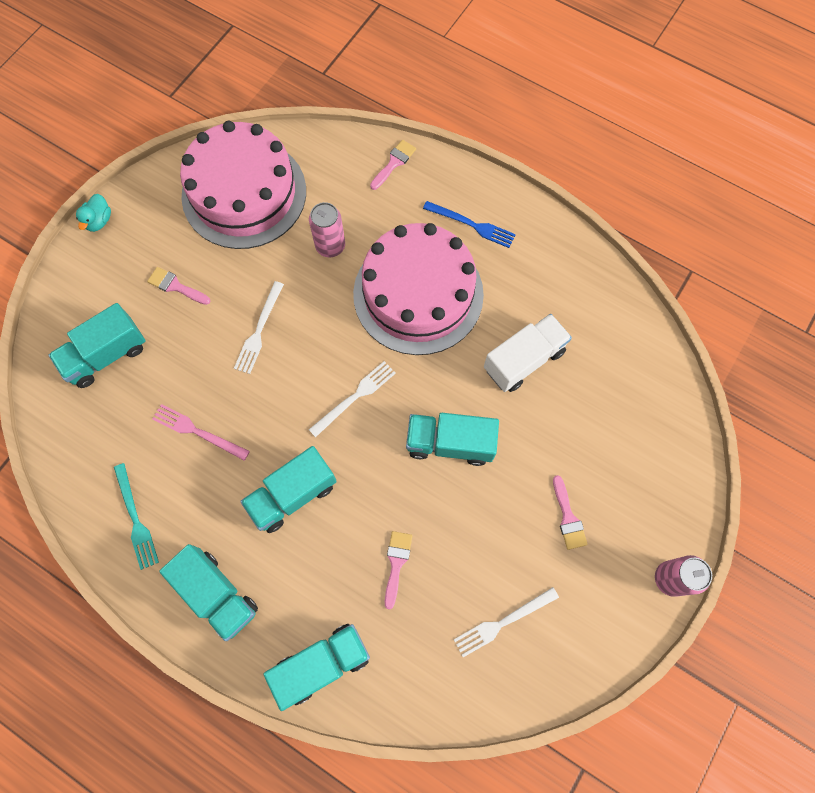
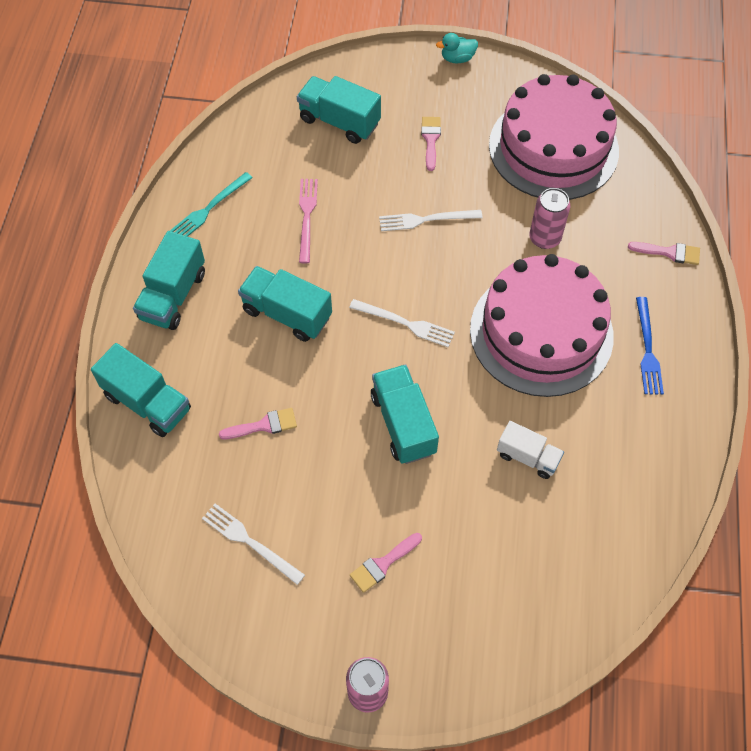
camera: 65 degrees right, 10 degrees down
white truck [484,314,572,392] -> white truck [497,421,564,479], size x0.65

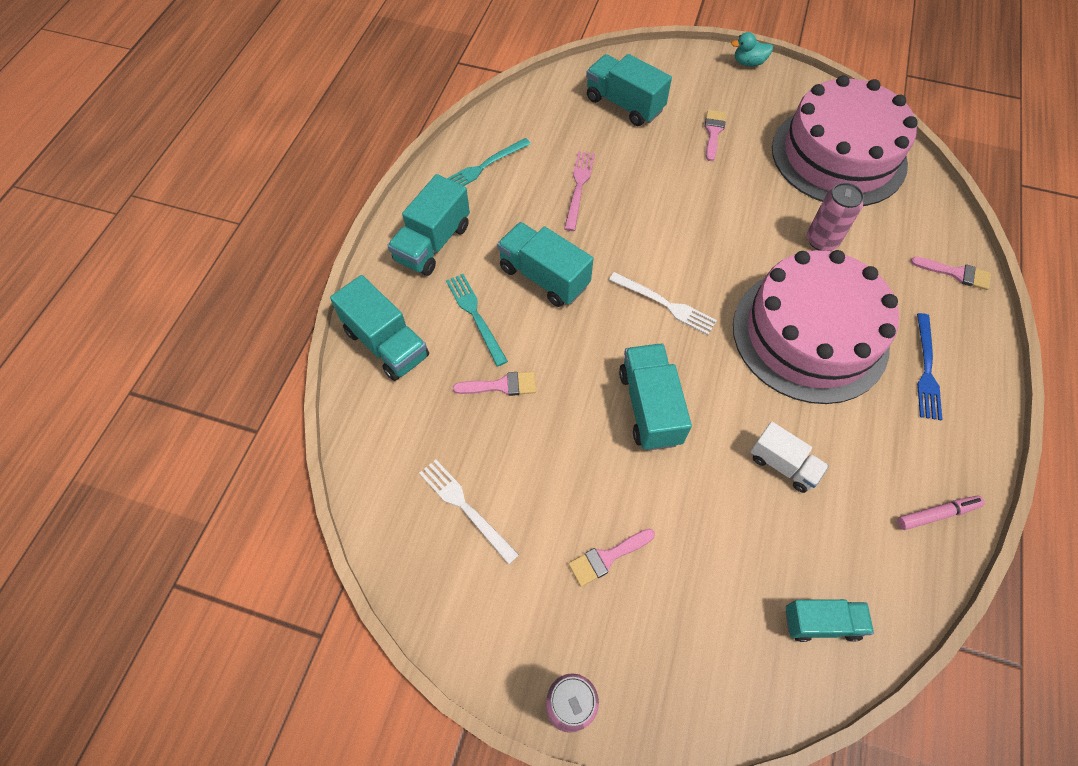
camera: 10 degrees right, 0 degrees up
white fork [379,210,483,231] -> none
none -> turquoise fork [446,274,508,366]
none -> turquoise truck [785,599,874,642]
none -> pink marker [897,495,985,530]

